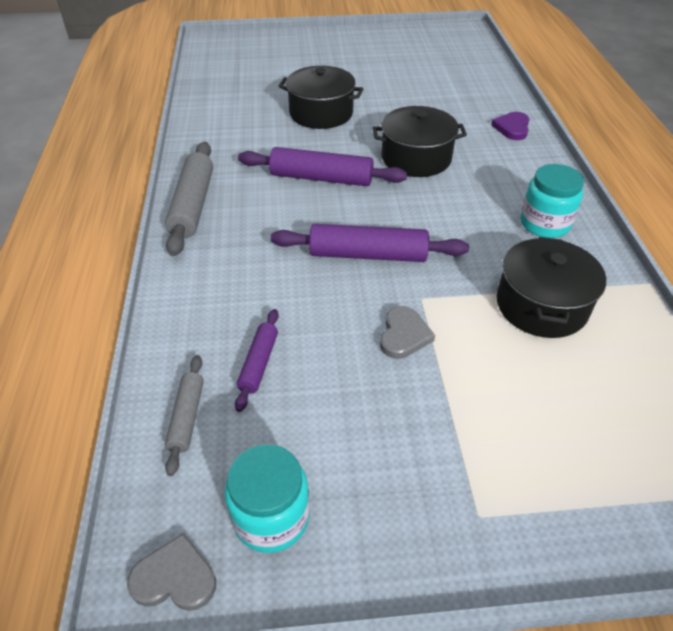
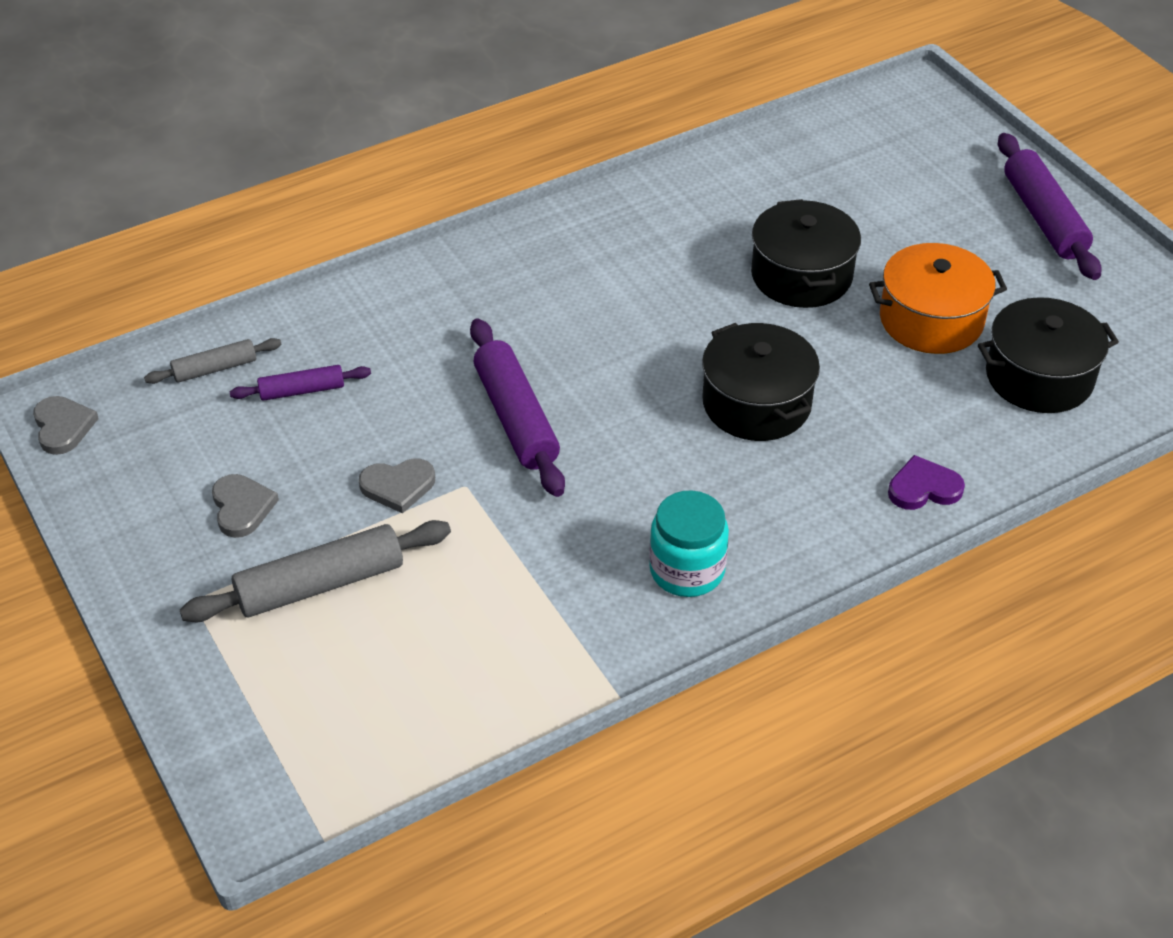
camera: 65 degrees right, 0 degrees up
grey rolling pin [165,142,213,256] -> grey rolling pin moved to [180,520,451,622]
turquoise jar [225,444,310,553] -> none
purple rolling pin [238,147,407,186] -> purple rolling pin moved to [998,133,1102,280]
black pot [496,237,606,338] -> black pot moved to [978,297,1119,413]
none -> grey heart [212,474,279,538]
none -> orange pot [869,243,1007,354]

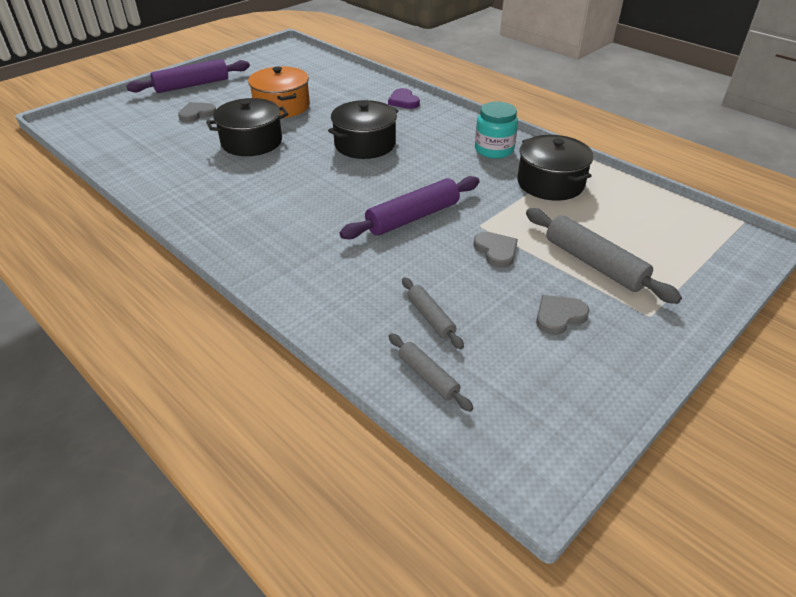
camera: 105 degrees left, 5 degrees down
grey heart [33,396,99,455] -> grey heart moved to [178,102,216,122]
purple rolling pin [230,365,371,401] -> grey rolling pin [402,277,464,349]
black pot [978,297,1119,413] -> black pot moved to [517,135,594,201]

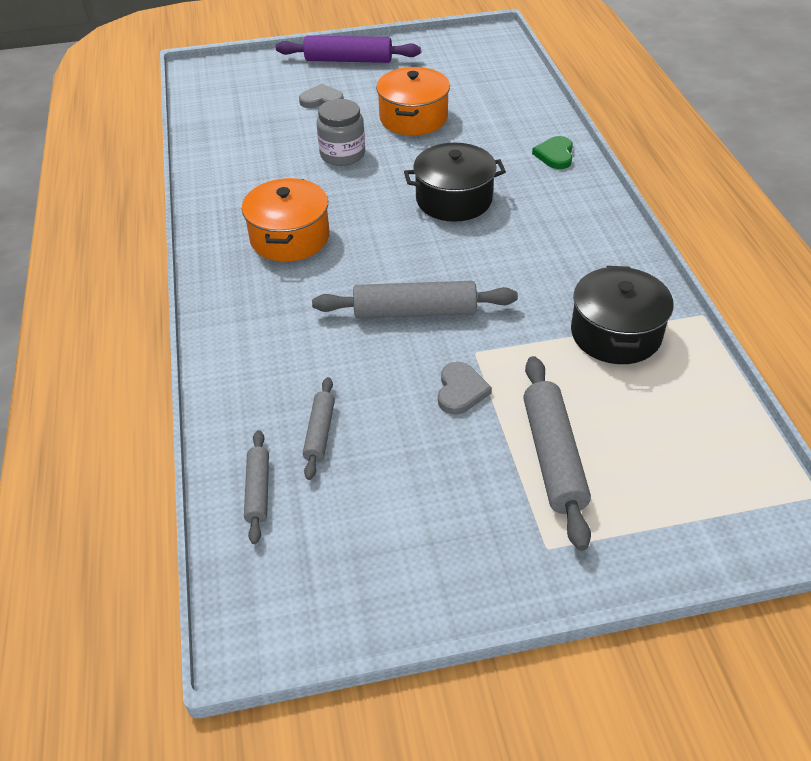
camera: 35 degrees right, 5 degrees up
black pot [206,98,288,156] -> grey jar [317,99,365,166]
purple rolling pin [339,176,480,239] -> grey rolling pin [312,281,518,319]
purple heart [388,88,420,109] -> green heart [532,136,573,169]
turquoise jar [475,102,518,159] -> none
grey heart [536,295,590,335] -> none
none -> orange pot [242,178,329,262]

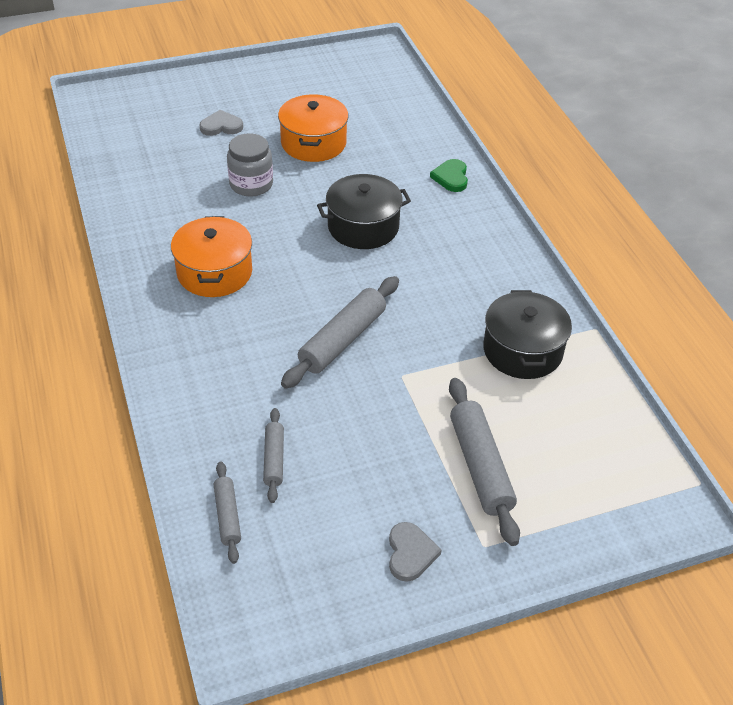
camera: 10 degrees left, 0 degrees up
purple rolling pin [276,35,421,63] -> none
grey rolling pin [312,281,518,319] -> grey rolling pin turned 45 degrees counterclockwise [281,276,399,389]
grey heart [438,362,492,415] -> grey heart moved to [389,522,441,582]

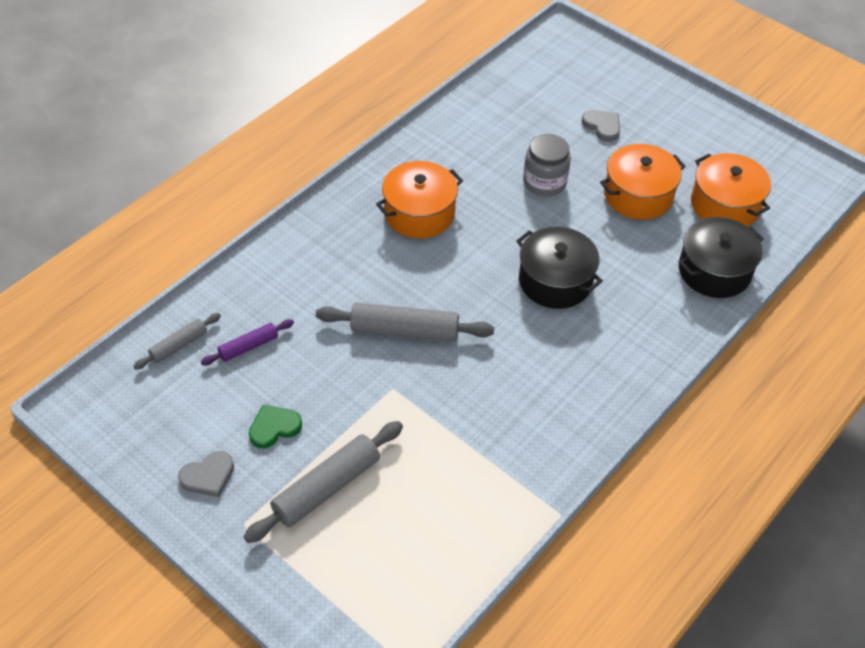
camera: 60 degrees right, 5 degrees up
grey rolling pin [263,408,284,503] -> purple rolling pin [201,319,294,365]
green heart [430,159,468,192] -> green heart moved to [249,404,302,448]
black pot [483,290,572,379] -> black pot moved to [678,217,764,298]
none -> orange pot [691,153,771,226]

